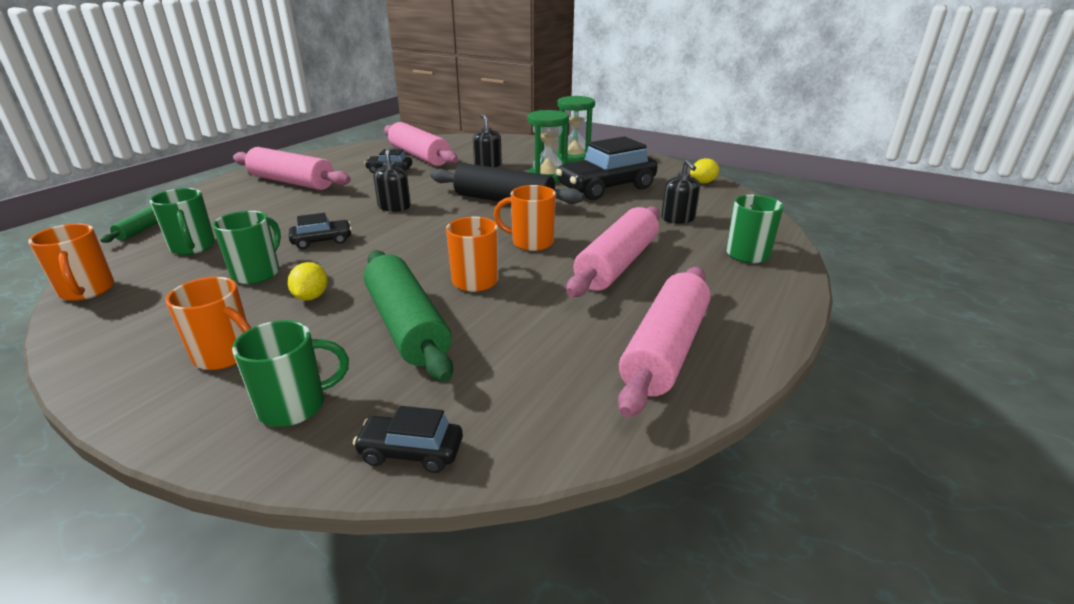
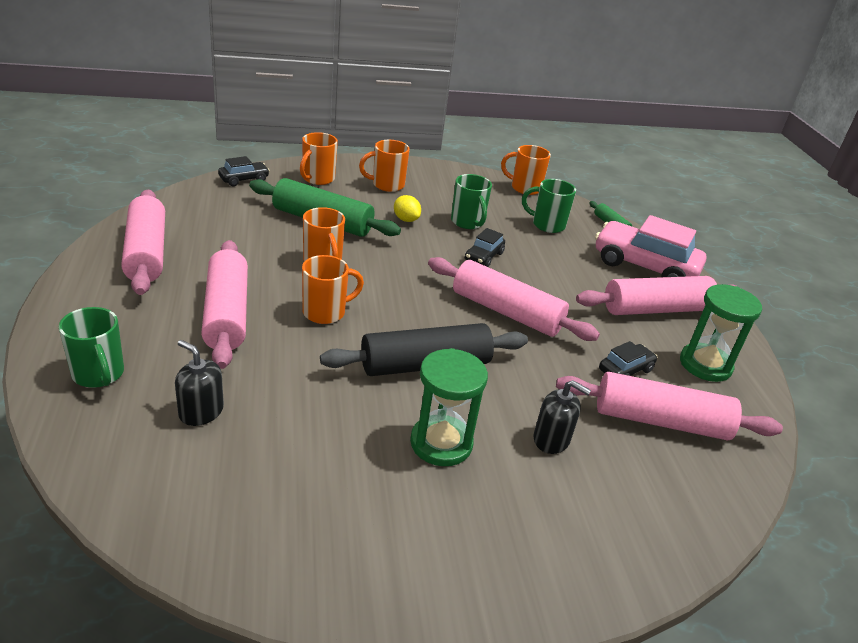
camera: 135 degrees right, 5 degrees up
green mug [232,320,349,427] -> orange mug [300,132,338,185]
black soap dispenser [373,147,411,212] -> pink rolling pin [428,257,600,341]
green hourglass [556,96,595,163] -> green hourglass moved to [680,284,762,382]
black car [556,136,658,200] -> none
yellow lemon [690,158,719,184] -> none
none -> pink car [595,215,706,277]

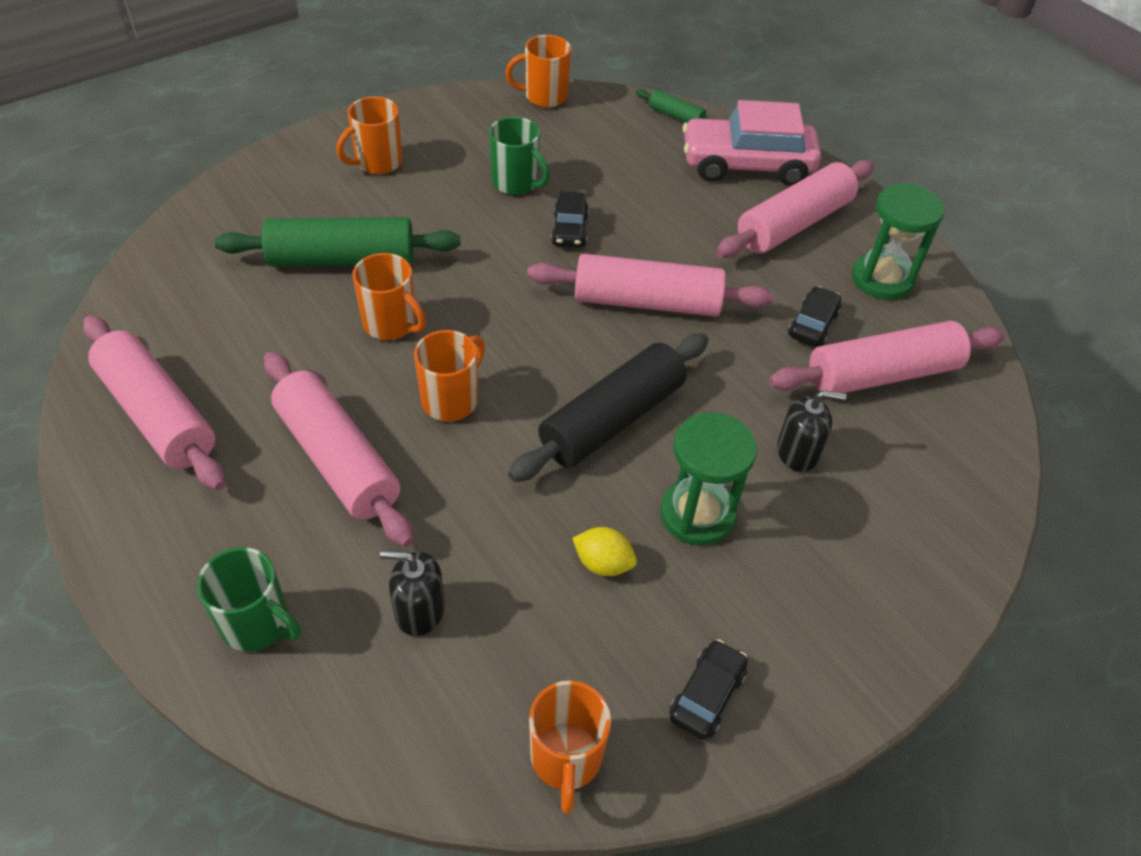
camera: 25 degrees left, 15 degrees up
black car [218,156,270,186] -> black car moved to [669,639,748,740]
orange mug [300,132,338,185] -> orange mug moved to [529,680,611,814]
yellow lemon [394,195,421,222] -> yellow lemon moved to [572,527,637,576]
green mug [522,179,576,233] -> none

